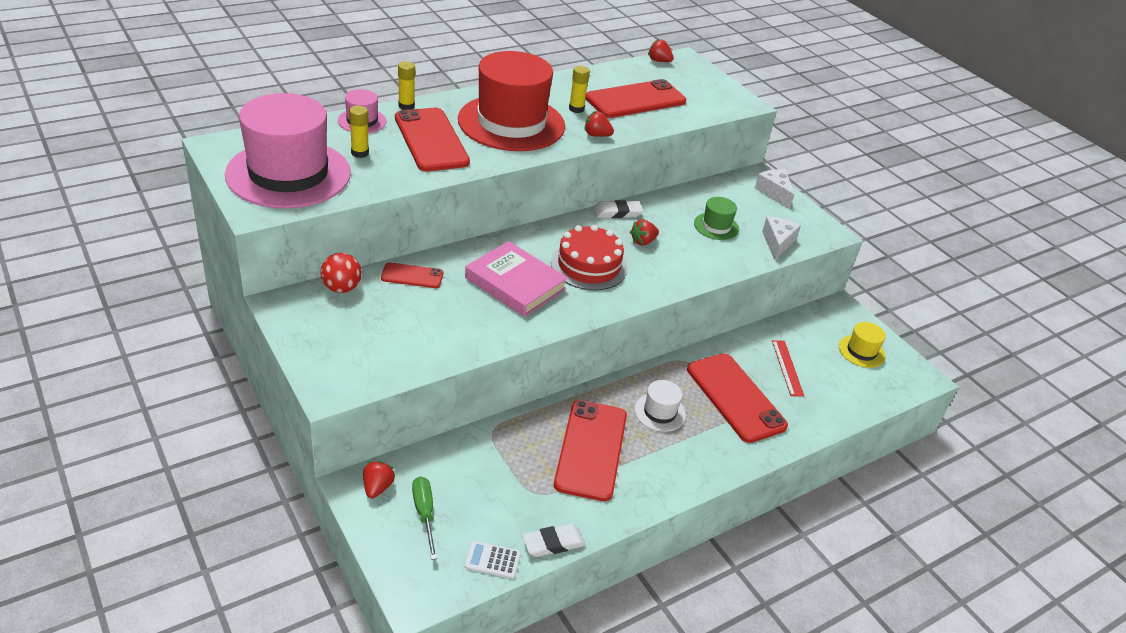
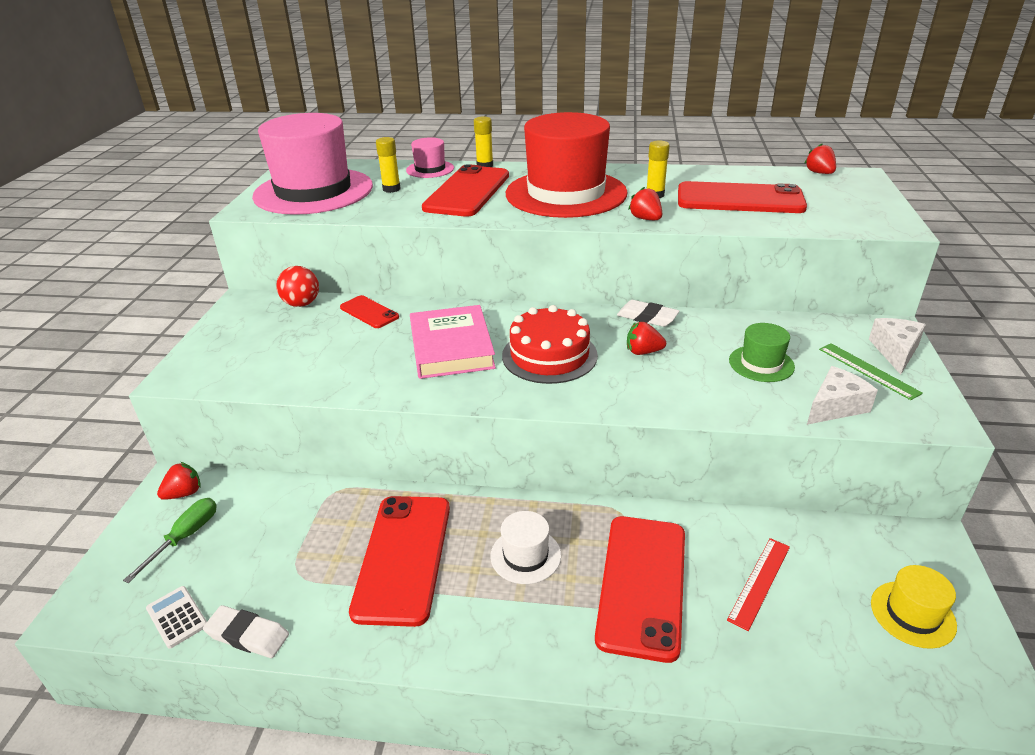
camera: 45 degrees right, 5 degrees down
red phone [554,400,627,501] -> red phone turned 45 degrees counterclockwise [349,496,450,627]
none -> green ruler [819,343,923,400]

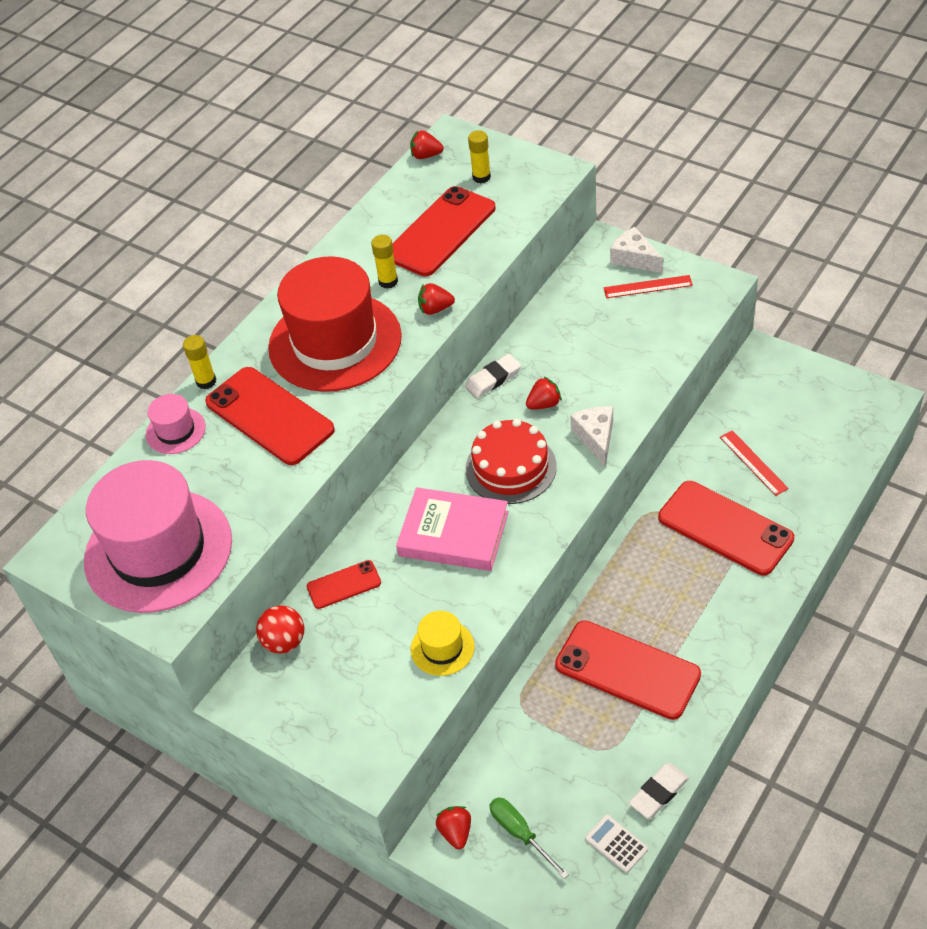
camera: 60 degrees left, 15 degrees up
white calculator [146,586,207,649] -> white calculator turned 60 degrees clockwise [585,815,648,873]
yellow glue stick [376,137,400,193] -> yellow glue stick moved to [468,131,491,183]
white hat [490,511,561,584] -> none
red strawberry [627,322,666,355] -> red strawberry turned 150 degrees counterclockwise [526,376,562,409]
green hat [729,323,795,382] -> none
white cheese [807,366,878,425] -> white cheese moved to [570,406,613,467]
green ruler [819,343,923,400] -> red ruler [604,275,693,298]
yellow hat [871,565,957,649] -> yellow hat moved to [411,611,475,676]

